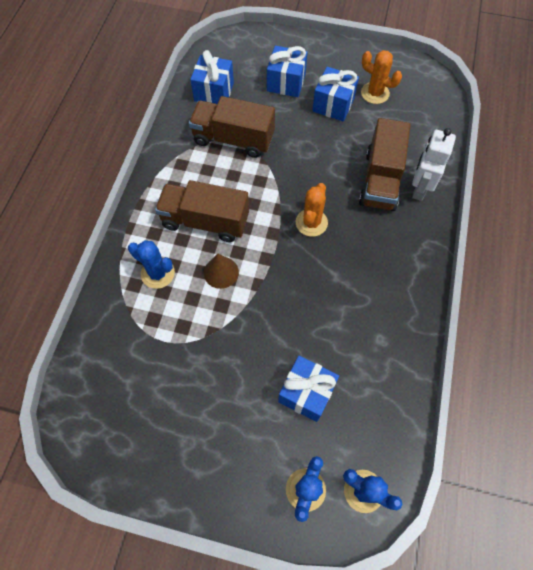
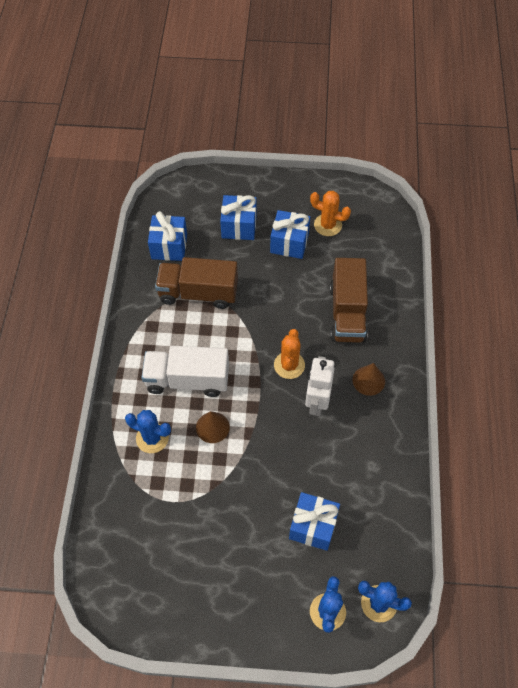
camera: 10 degrees left, 5 degrees down
brown truck [155,180,249,242] -> white truck [141,346,229,397]
white robot [412,128,456,201] -> white robot moved to [305,356,335,416]
none -> brown cone [353,363,385,396]

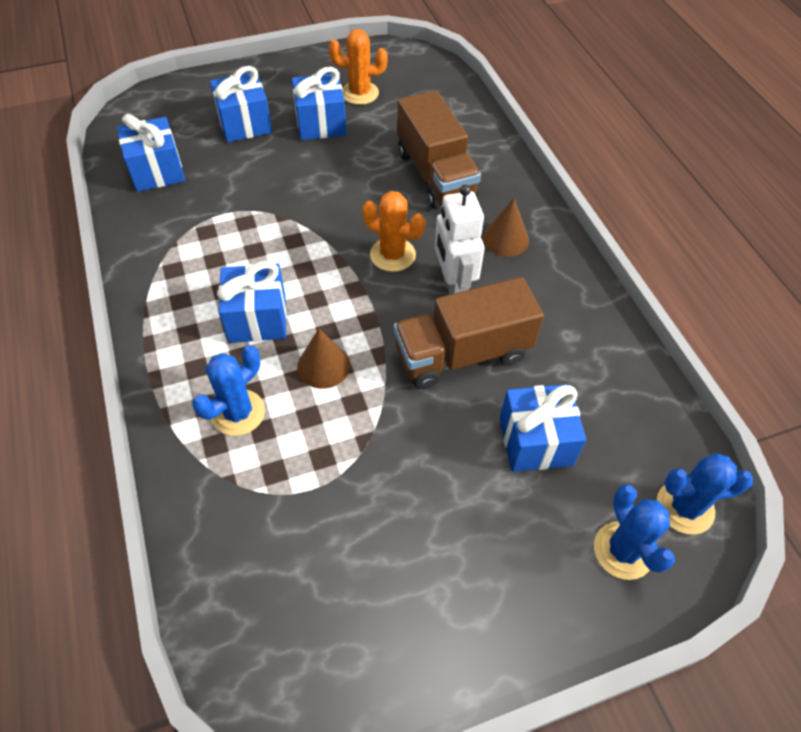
camera: 25 degrees left, 5 degrees down
blue cactus [125,410,171,453] -> blue cactus turned 45 degrees counterclockwise [192,345,265,436]
white truck [141,346,229,397] -> blue gift [217,261,287,343]
brown truck [155,257,238,309] -> brown truck moved to [394,277,544,389]
orange cactus [274,329,305,379] -> orange cactus turned 45 degrees counterclockwise [363,191,425,272]

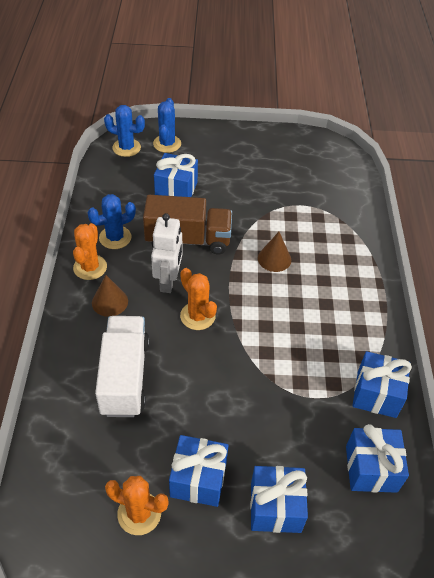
camera: 160 degrees left, 5 degrees down
blue cactus [192,345,265,436] -> blue cactus moved to [88,194,136,249]
blue gift [217,261,287,343] -> blue gift moved to [352,351,412,418]
brown truck [397,90,481,209] -> white truck [95,316,150,417]
none -> orange cactus [73,223,107,280]

